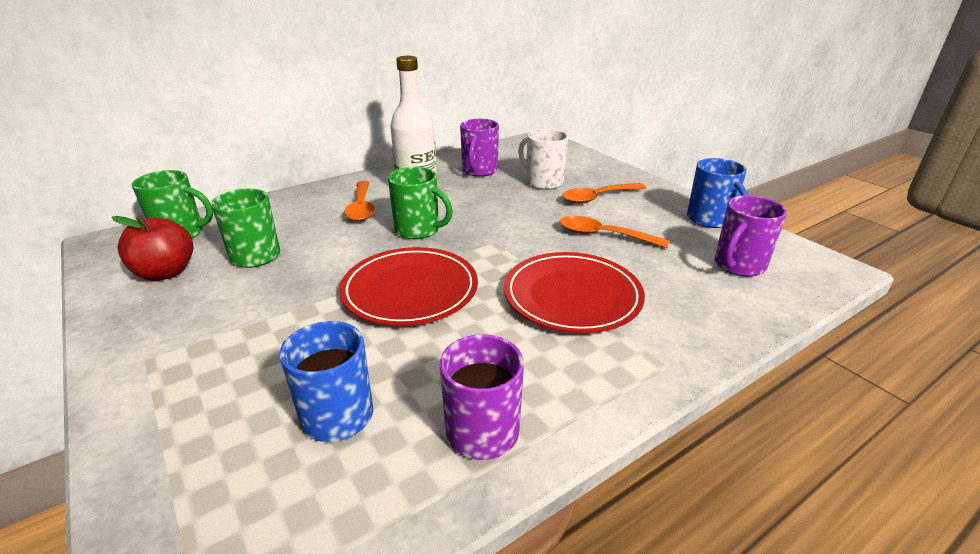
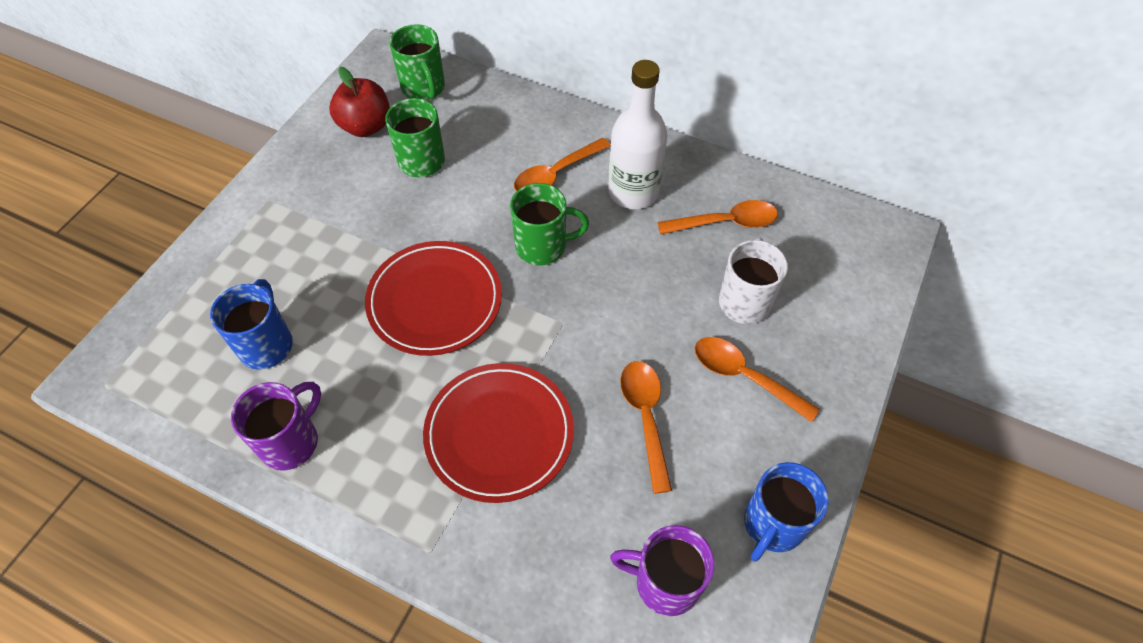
camera: 60 degrees right, 25 degrees up
green mug [388,167,453,239] -> green mug turned 90 degrees counterclockwise [510,183,589,266]
purple mug [460,119,499,177] -> orange spoon [658,200,778,234]

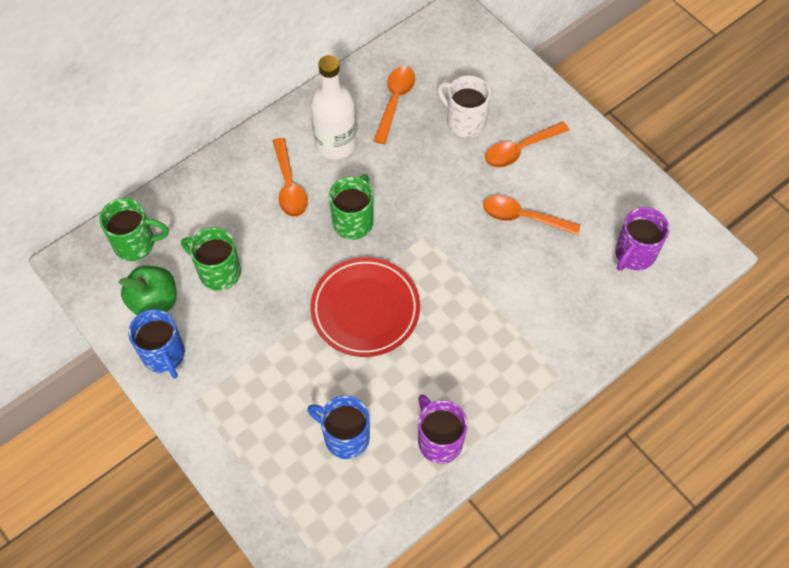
camera: 65 degrees left, 5 degrees up
red apple [330,67,390,137] -> green apple [118,266,176,315]
red plate [423,363,574,503] -> none
blue mug [744,462,829,562] -> blue mug moved to [128,309,185,379]

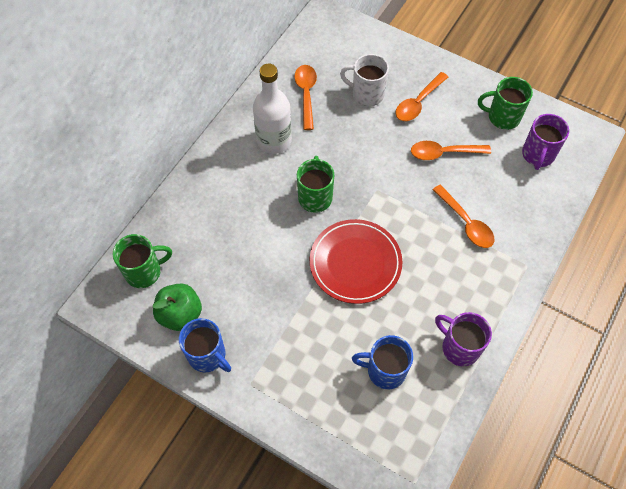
camera: 20 degrees left, 0 degrees up
green mug [181,227,241,291] -> green mug moved to [478,77,533,130]
orange spoon [273,138,308,217] -> orange spoon moved to [433,185,495,248]

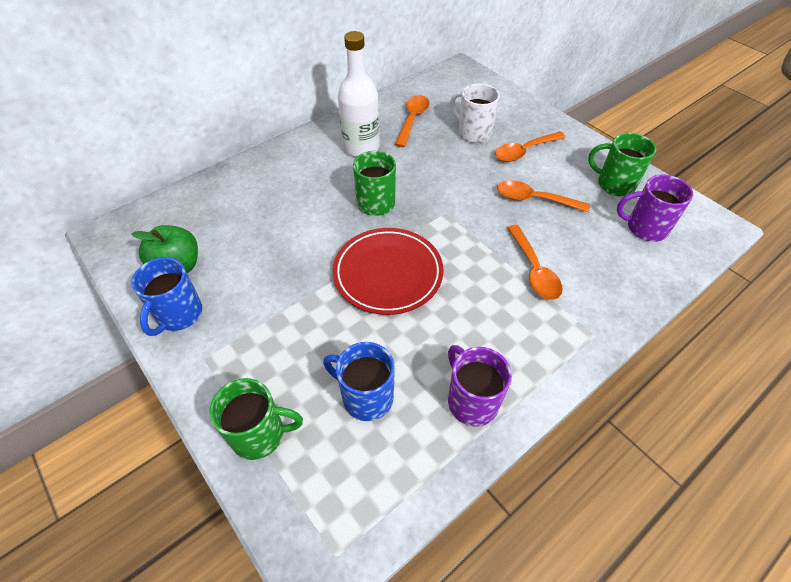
camera: 20 degrees right, 10 degrees down
green mug [112,234,172,288] -> green mug moved to [209,378,303,460]
blue mug [179,318,231,373] -> blue mug turned 45 degrees clockwise [132,257,202,336]
purple mug [522,114,569,170] -> purple mug turned 60 degrees clockwise [617,175,693,242]

